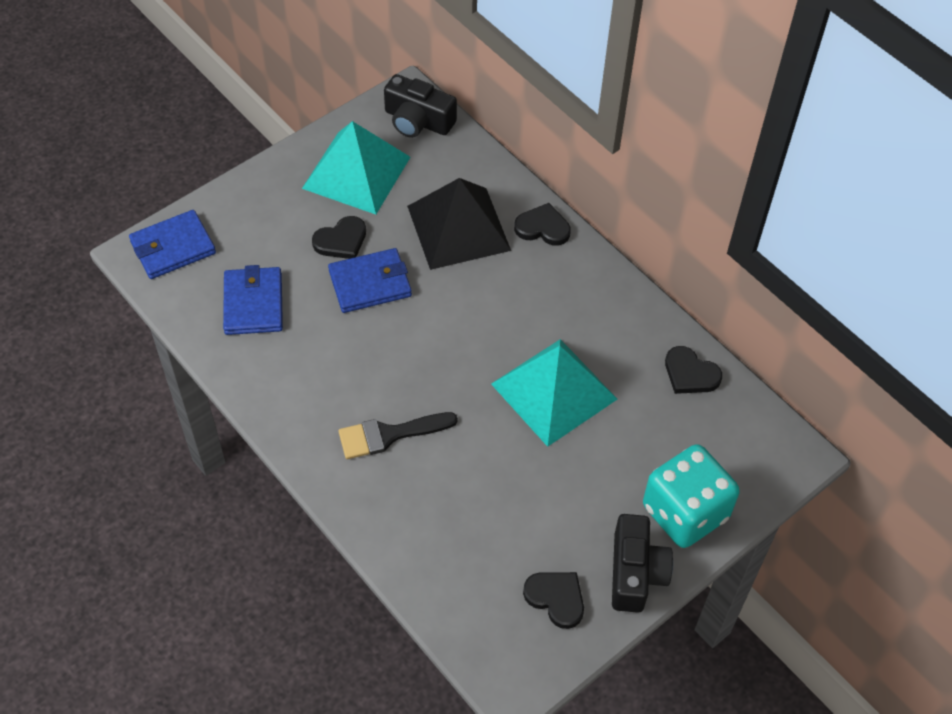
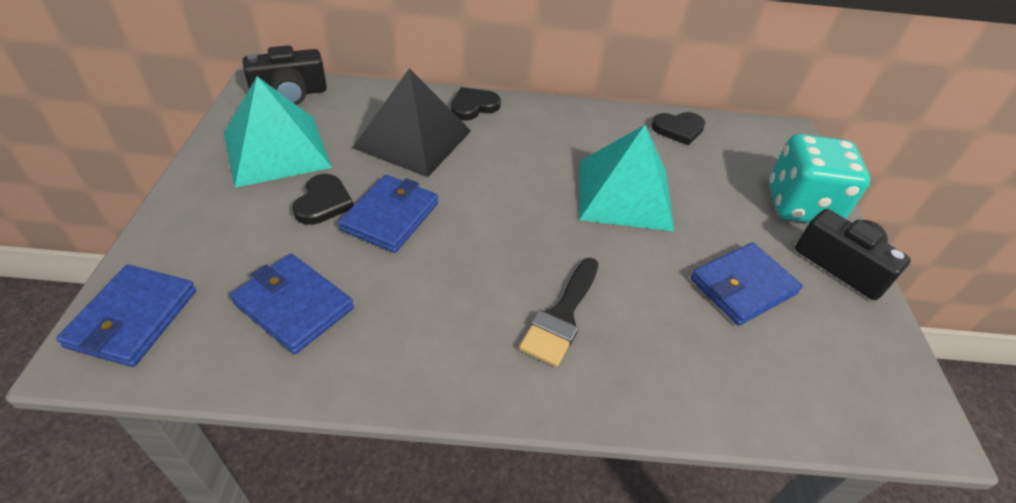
camera: 50 degrees left, 10 degrees down
black heart [523,572,584,629] -> none
none -> blue wallet [690,242,803,326]

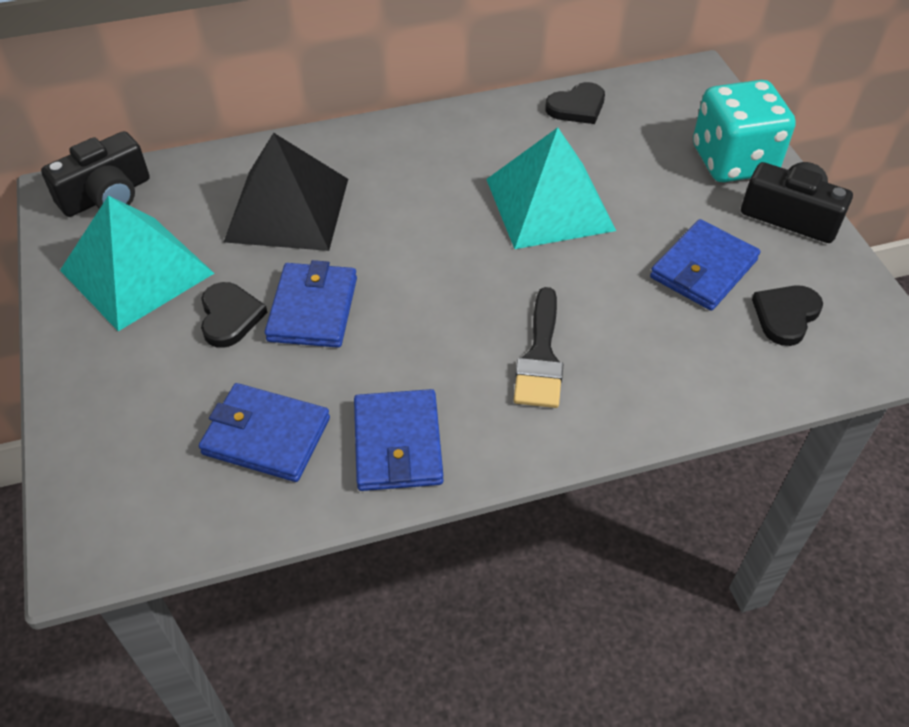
camera: 15 degrees left, 5 degrees up
blue wallet [56,265,196,367] -> blue wallet moved to [354,389,444,491]
black heart [450,87,501,120] -> black heart moved to [752,285,823,346]

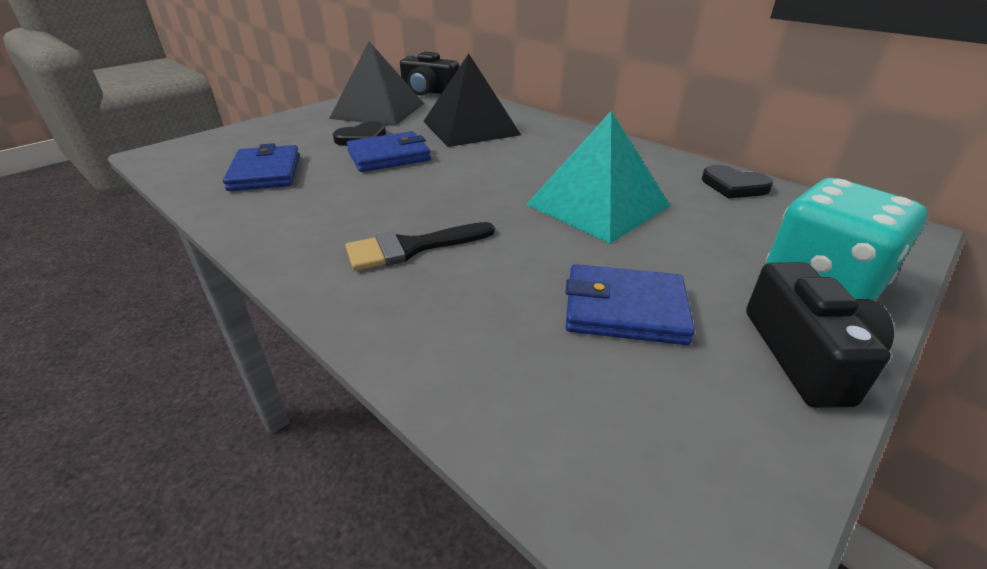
camera: 60 degrees right, 15 degrees down
turquoise pyramid [60,195,215,331] -> black pyramid [329,42,424,126]
blue wallet [354,389,444,491] -> none
black heart [752,285,823,346] -> none

